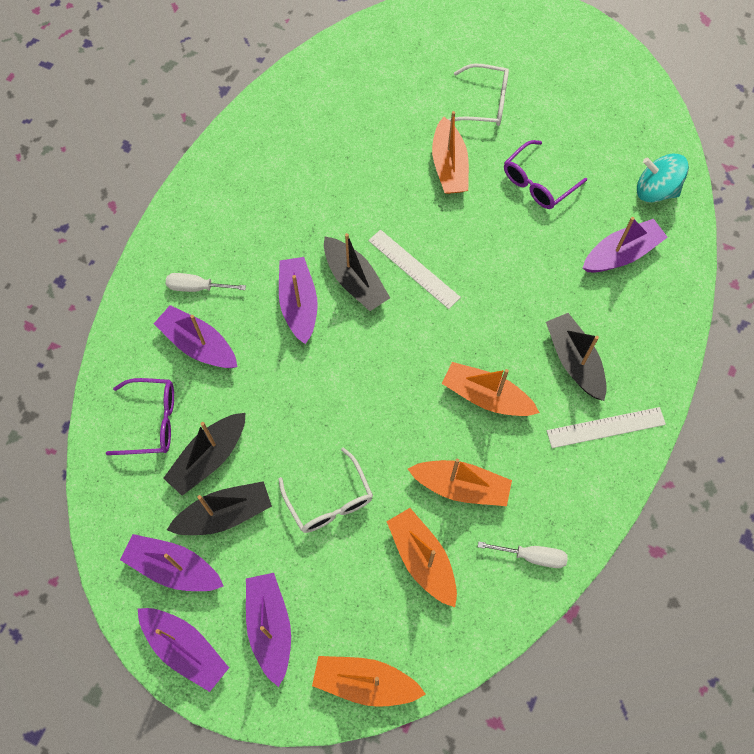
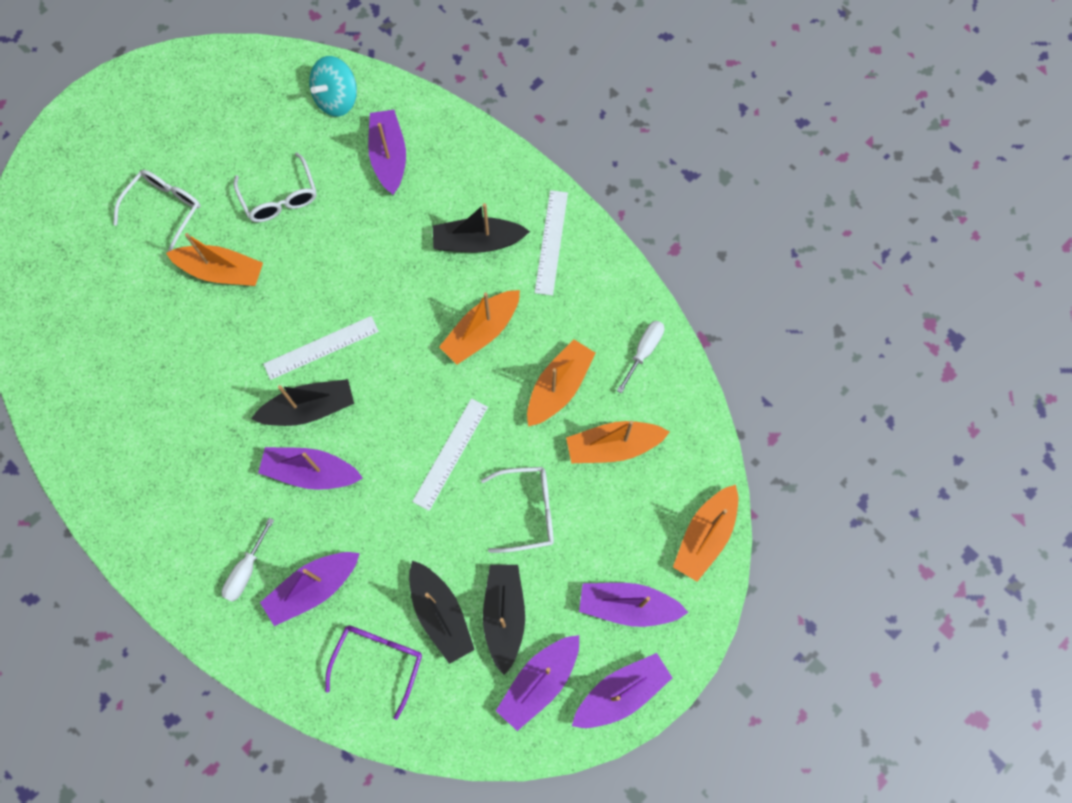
camera: 70 degrees left, 5 degrees up
purple glasses [504,140,587,209] -> white glasses [234,152,317,222]
none -> white ruler [412,398,488,511]

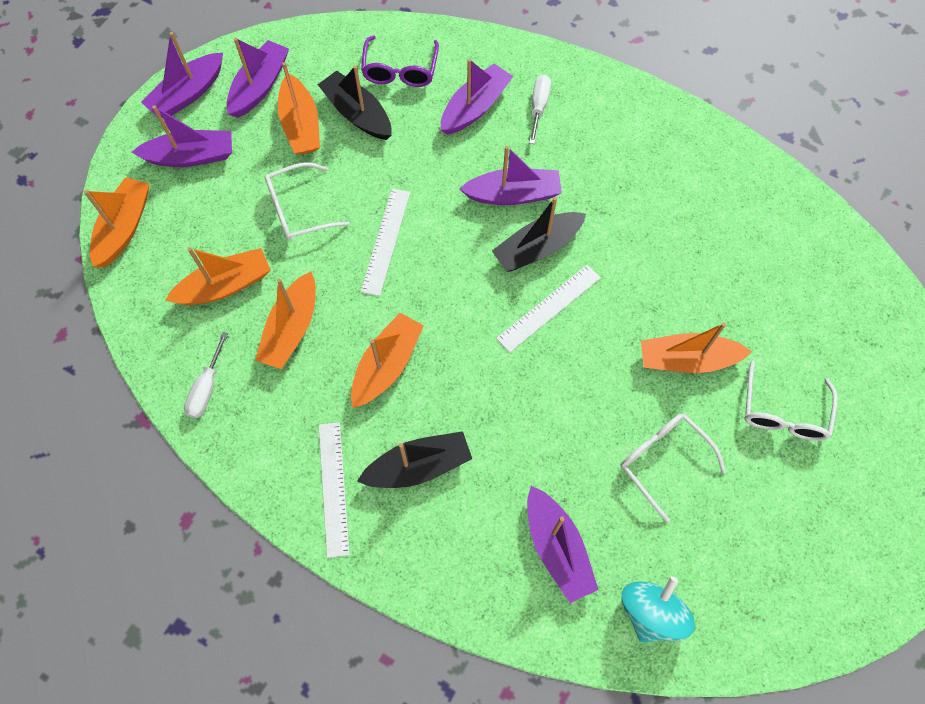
camera: 165 degrees right, 5 degrees down
black boat [483,565,525,675] -> orange boat [278,62,320,155]

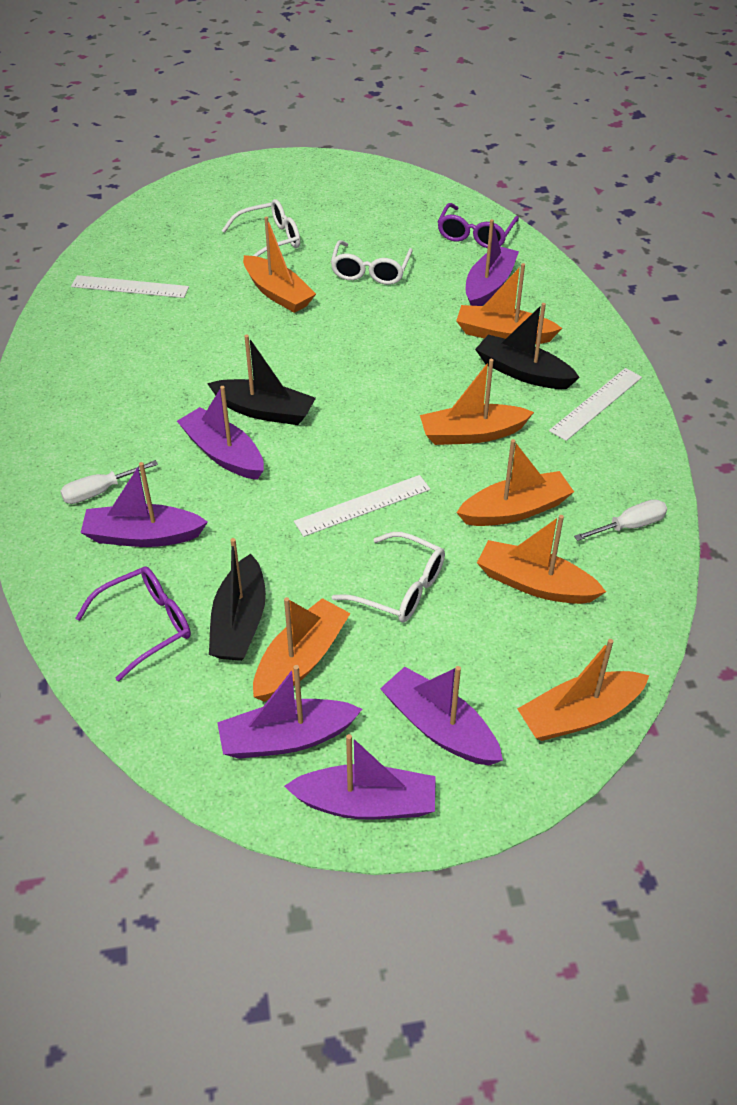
camera: 130 degrees left, 20 degrees down
white ruler [496,265,601,353] -> white ruler moved to [71,275,189,298]
turquoise spinning top [621,576,695,643] -> purple glasses [438,203,519,248]
none -> orange boat [456,263,562,344]

